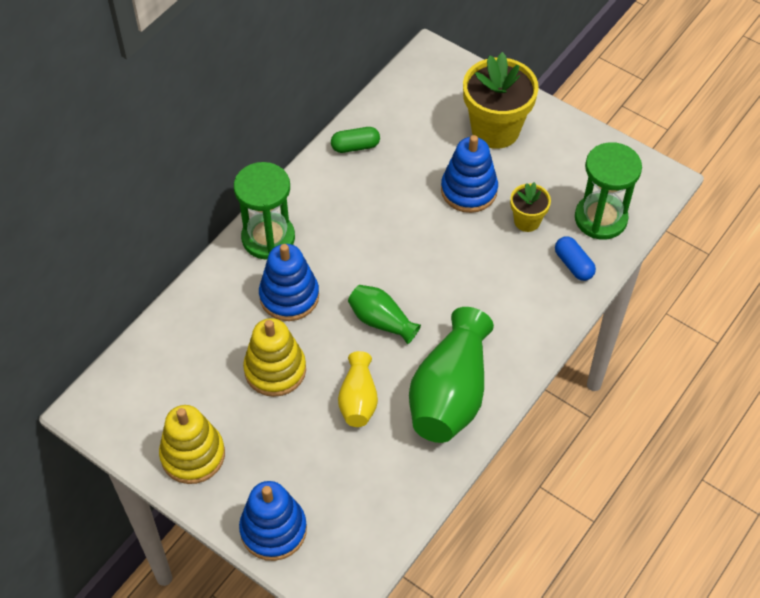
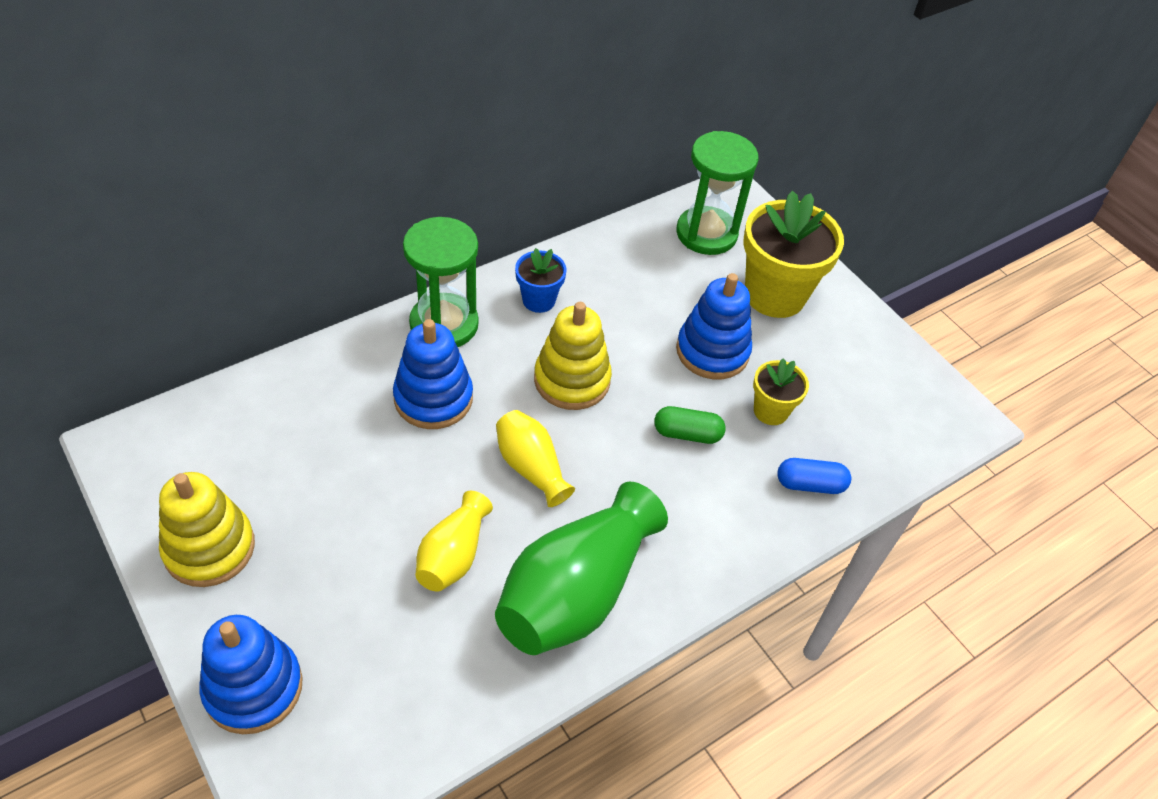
camera: 15 degrees right, 5 degrees down
yellow stacking toy [243,318,306,397] -> yellow stacking toy moved to [534,302,612,410]
green capsule [331,127,380,153] -> green capsule moved to [654,406,726,444]
green vase [348,285,421,344] -> yellow vase [496,410,575,507]
blue capsule [555,236,596,281] -> blue capsule turned 75 degrees counterclockwise [777,458,851,494]
green hourglass [575,142,642,240] -> green hourglass moved to [676,131,758,255]
none -> blue flower pot [515,248,567,313]

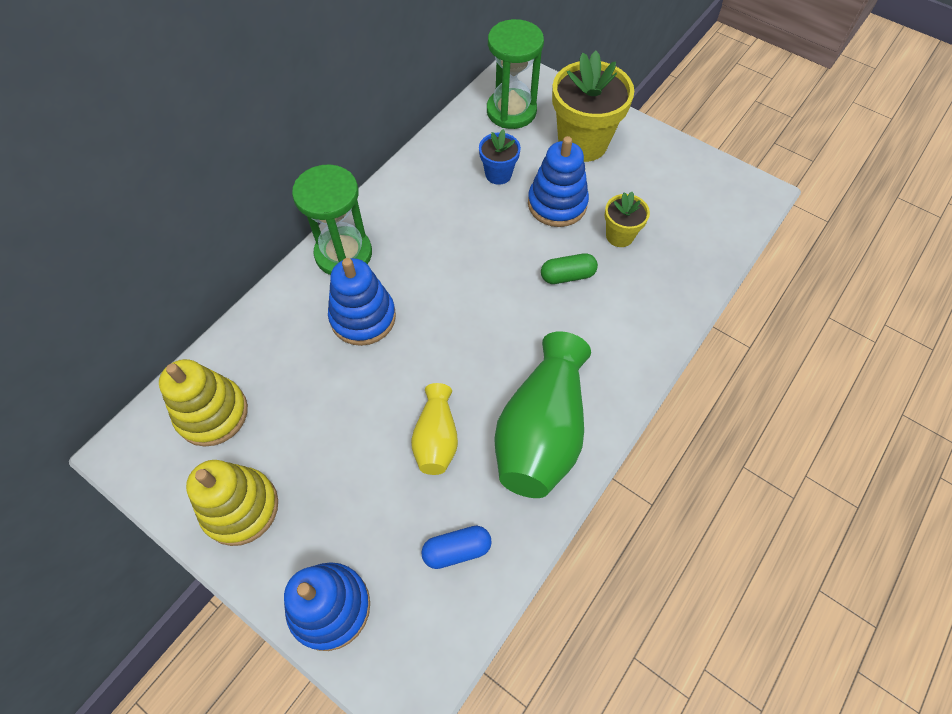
camera: 15 degrees left, 10 degrees up
yellow vase [496,410,575,507] -> none
blue flower pot [515,248,567,313] -> blue flower pot moved to [479,129,521,185]
yellow stacking toy [534,302,612,410] -> yellow stacking toy moved to [159,359,248,447]
blue capsule [777,458,851,494] -> blue capsule moved to [421,526,492,569]

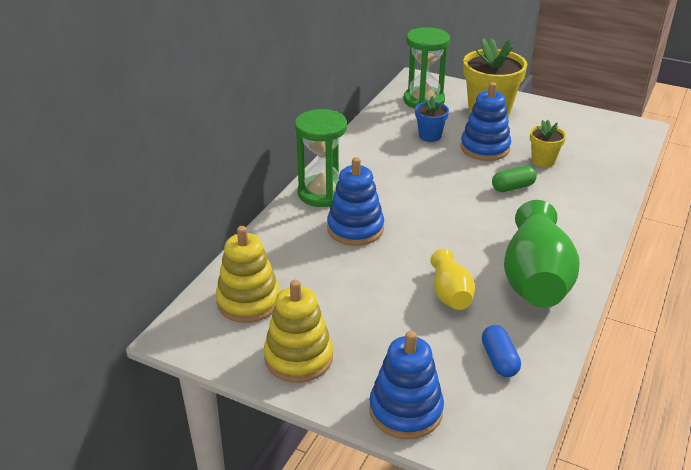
camera: 10 degrees left, 25 degrees down
blue capsule [421,526,492,569] -> blue capsule turned 75 degrees counterclockwise [482,325,521,377]

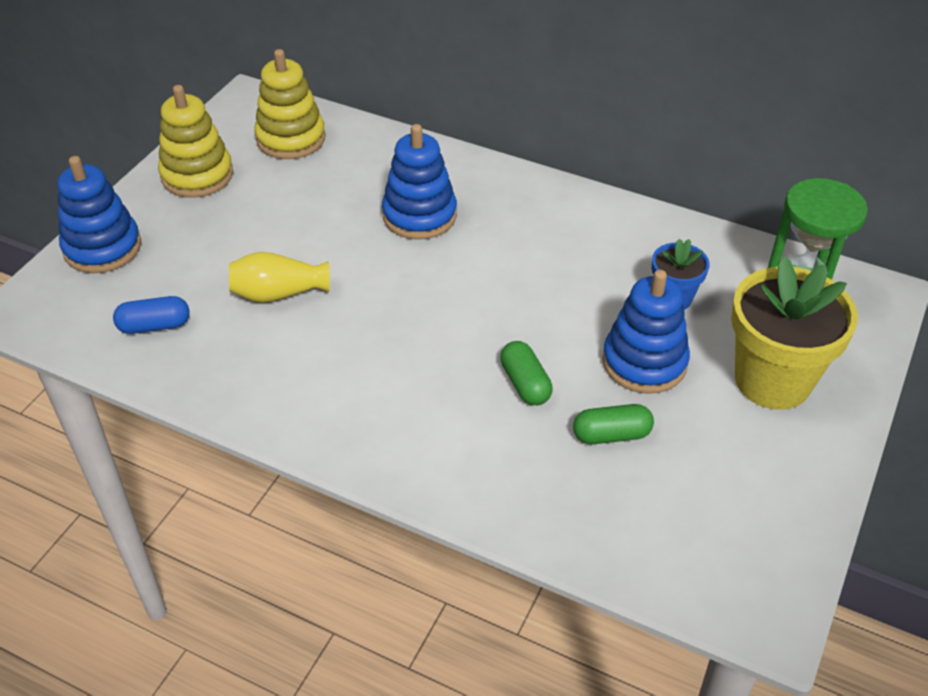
camera: 90 degrees right, 10 degrees up
green hourglass [295,109,347,207] -> none
green vase [504,200,580,308] -> none
yellow flower pot [530,120,566,167] -> green capsule [573,404,654,444]

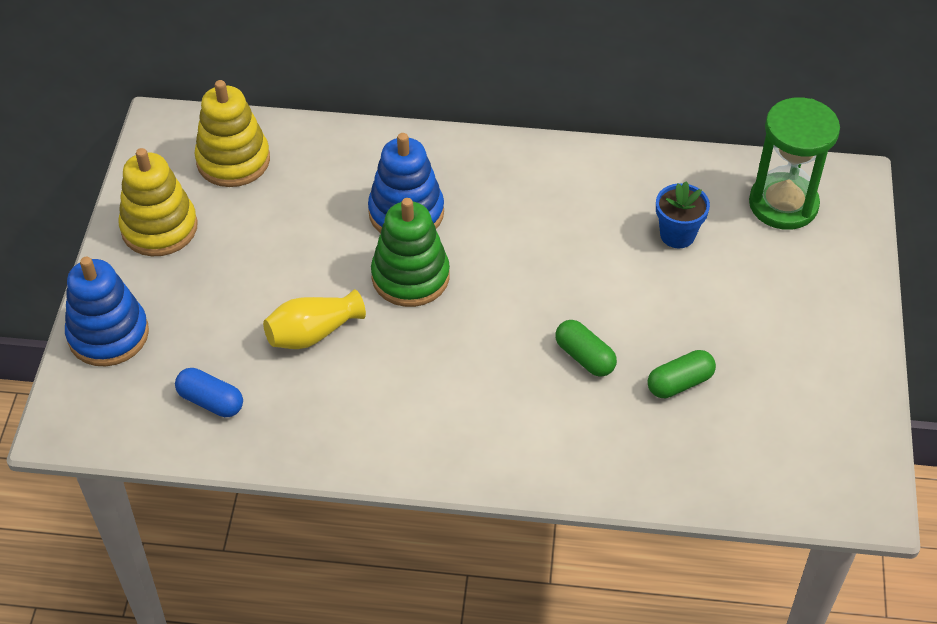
camera: 20 degrees left, 5 degrees up
blue capsule [113,296,189,334] -> blue capsule turned 60 degrees clockwise [175,368,243,417]
blue stacking toy [602,270,690,394] -> none
yellow flower pot [731,256,858,410] -> none
none -> green stacking toy [371,198,450,307]

